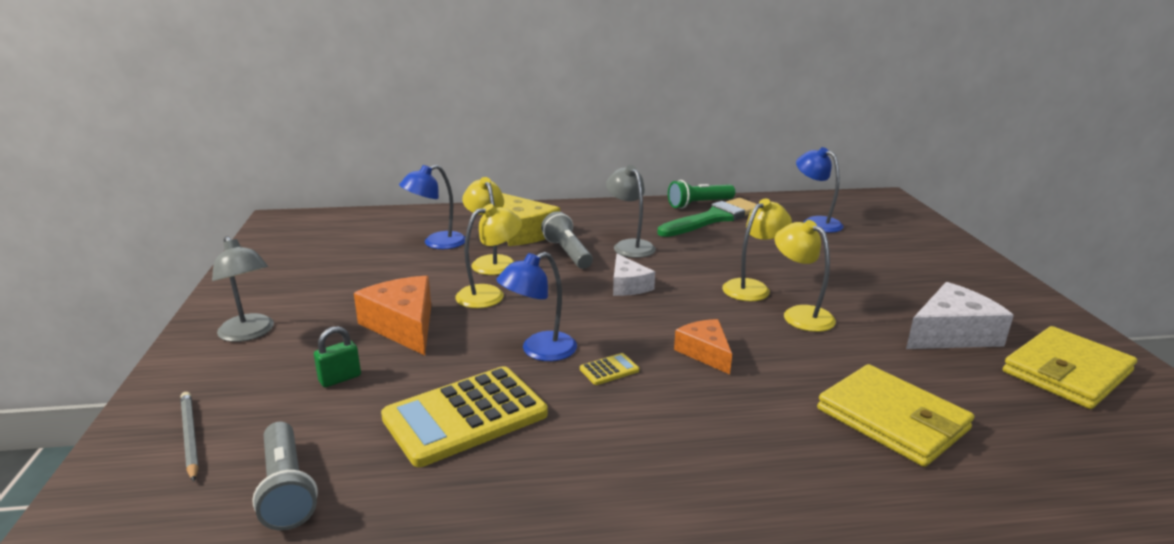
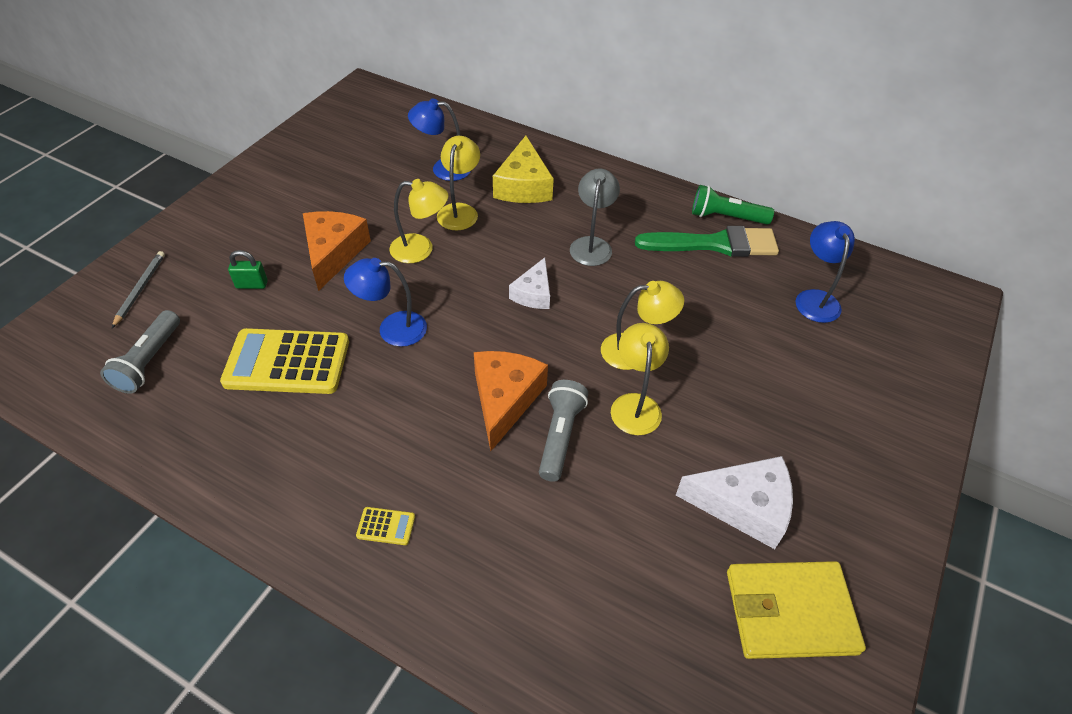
camera: 35 degrees right, 25 degrees up
grey lamp [212,236,274,342] -> none
grey flashlight [541,211,593,269] -> grey flashlight moved to [539,380,588,482]
yellow calculator [580,353,639,385] -> yellow calculator moved to [356,507,415,545]
orange cheese [674,319,732,374] -> orange cheese [474,351,548,451], size x1.58
yellow wallet [817,364,974,467] -> none

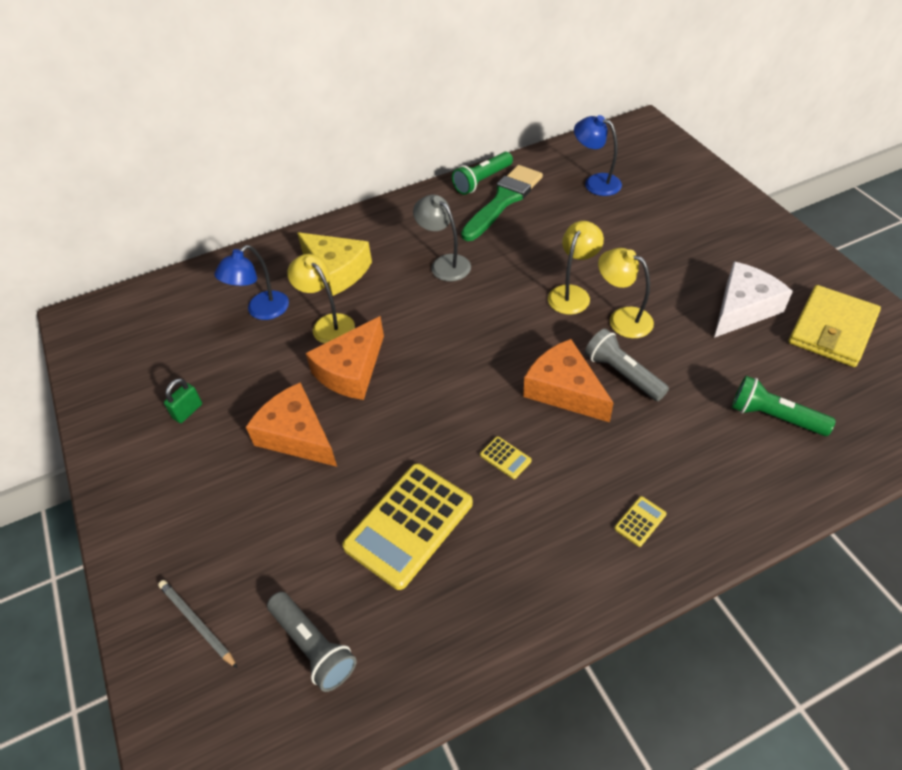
camera: 50 degrees left, 0 degrees up
green padlock [228,250,268,289] -> green padlock moved to [164,378,202,423]
blue lamp [344,258,427,347] -> none
yellow lamp [389,179,448,263] -> orange cheese [306,316,384,400]
white cheese [509,257,550,309] -> none
none -> yellow calculator [480,436,532,479]
none -> green flashlight [732,376,836,436]

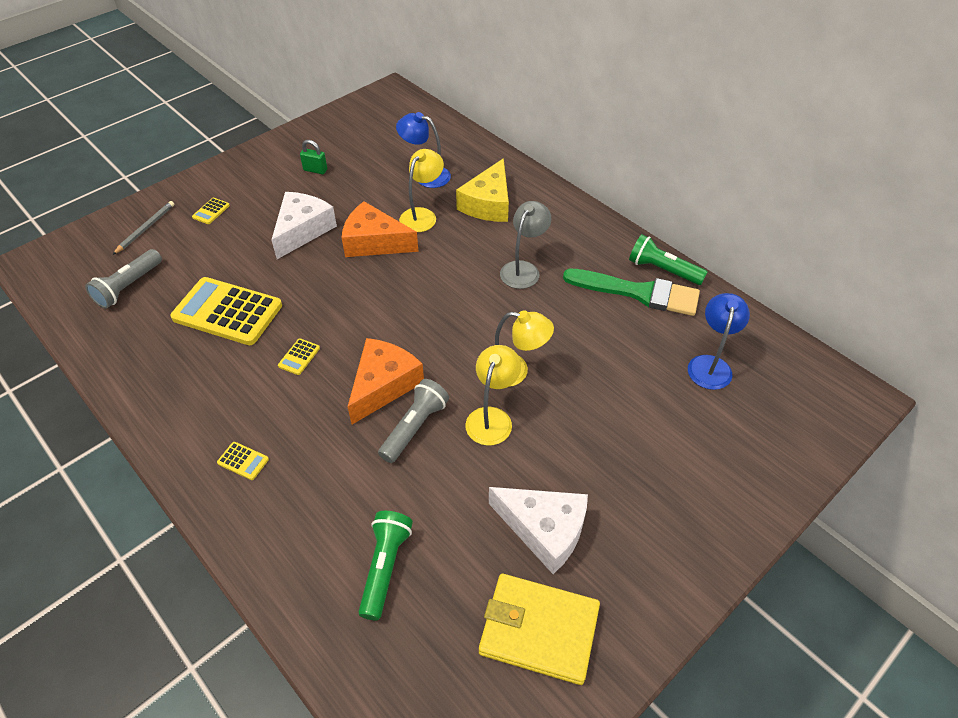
camera: 70 degrees right, 0 degrees up
orange cheese [246,382,337,467] -> white cheese [271,192,337,259]
none -> yellow calculator [192,198,230,224]

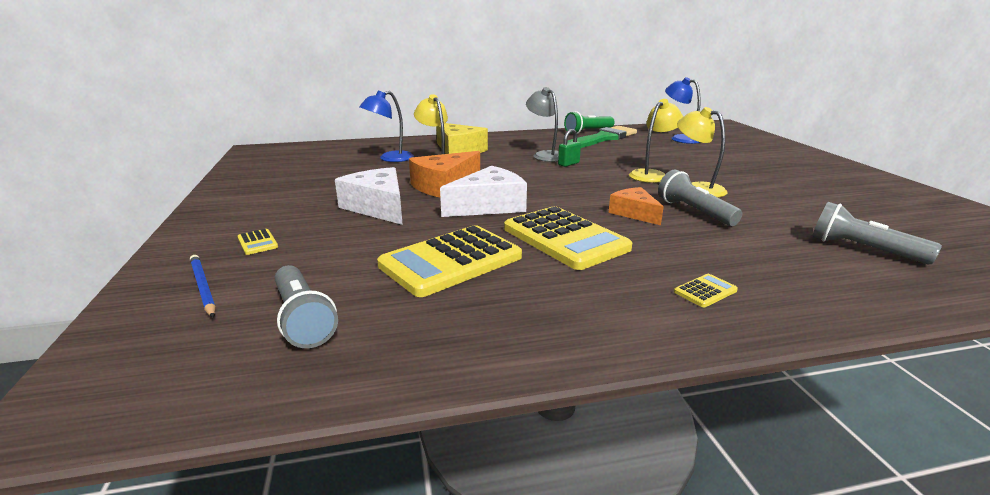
camera: 60 degrees left, 25 degrees down
grey pencil [112,201,175,255] -> blue pencil [190,255,216,318]
yellow calculator [278,339,320,375] -> yellow calculator [504,206,632,270], size x2.50
green padlock [300,140,327,174] -> green padlock moved to [558,129,581,167]
orange cheese [348,338,424,424] -> orange cheese [608,187,664,225], size x0.63
green flashlight [358,511,413,620] -> grey flashlight [812,202,942,264]
yellow wallet [479,574,600,685] -> none
white cheese [489,487,588,574] -> white cheese moved to [440,166,527,217]

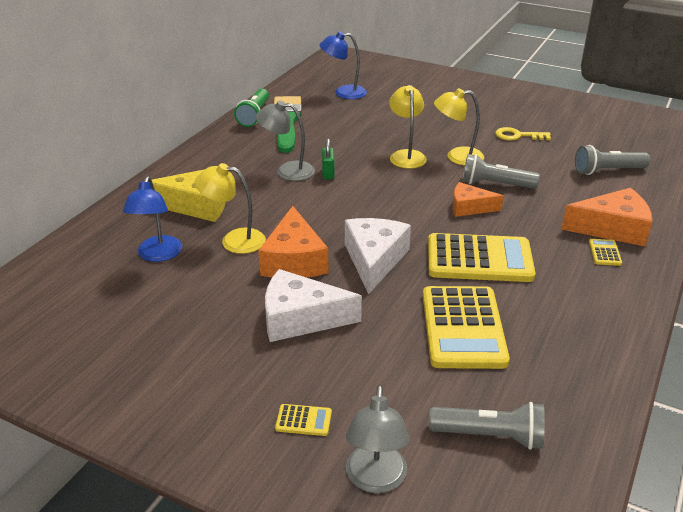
camera: 50 degrees left, 10 degrees up
blue pencil [190,255,216,318] -> grey lamp [346,385,410,493]
none -> yellow key [495,127,551,141]
none -> orange cheese [561,188,652,246]

